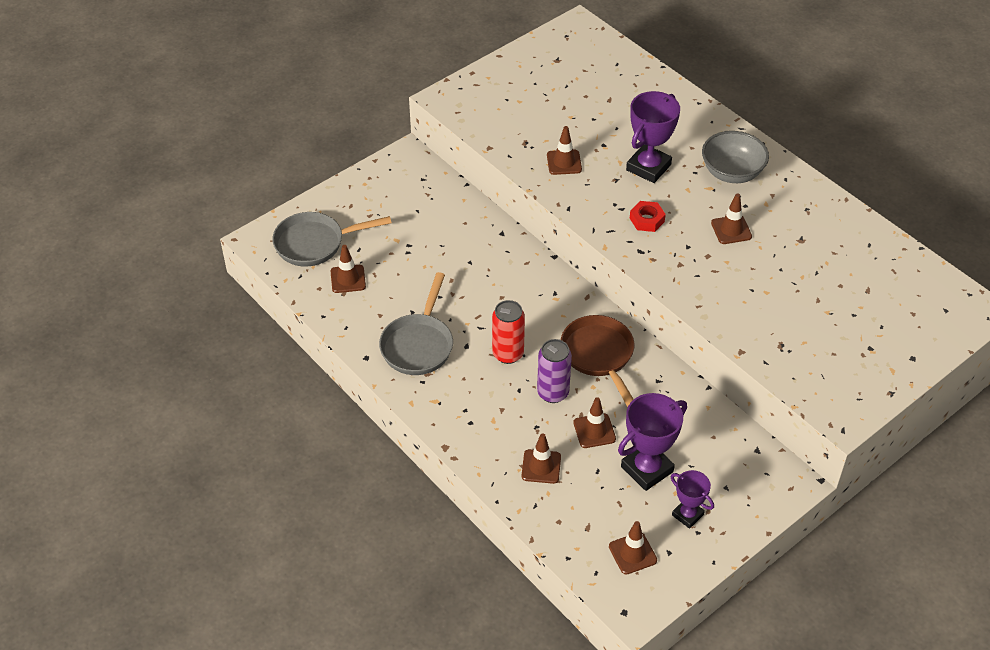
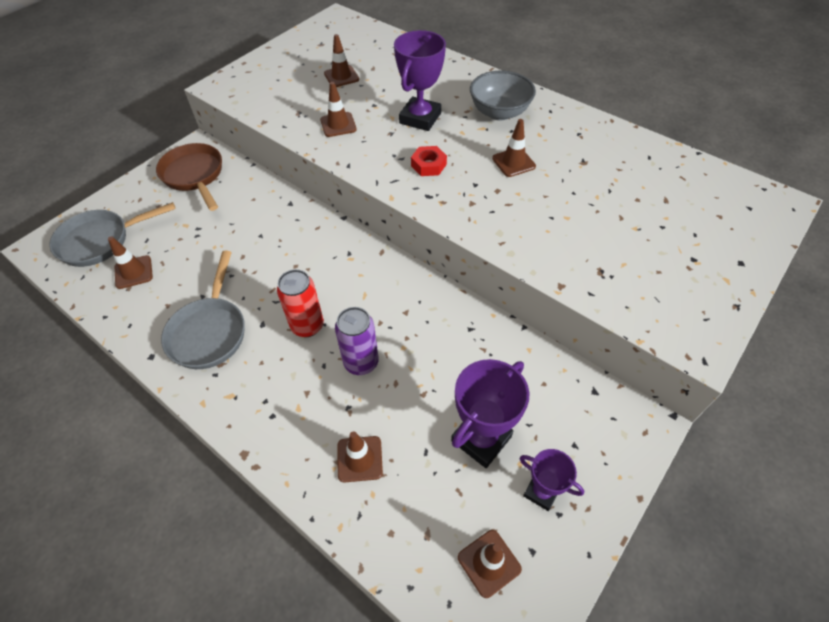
camera: 10 degrees left, 5 degrees up
brown pan [561,315,635,407] -> brown pan moved to [156,143,222,211]
brown traffic cone [573,397,616,448] -> brown traffic cone moved to [324,34,359,87]

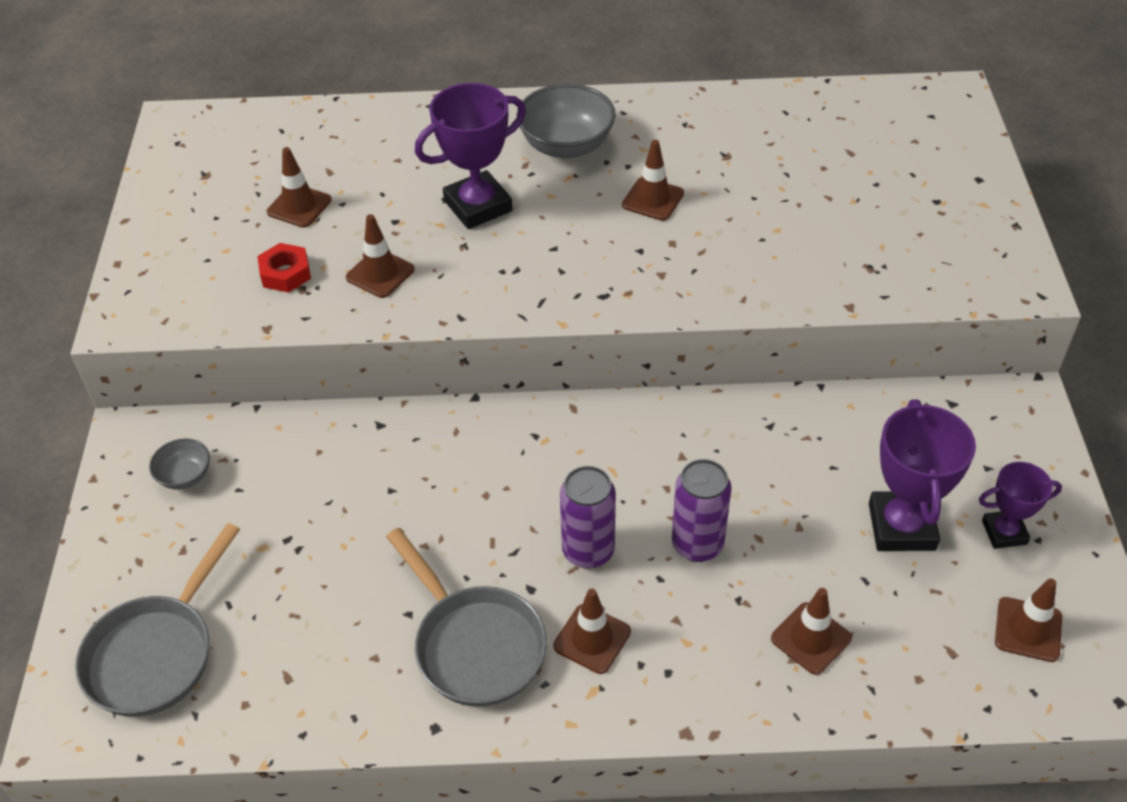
camera: 40 degrees left, 5 degrees down
brown traffic cone [108,236,153,289] -> brown traffic cone moved to [553,589,631,674]
brown pan [156,143,222,211] -> grey bowl [149,438,210,490]
red can [277,269,324,337] -> purple can [560,466,616,569]
purple trophy [394,30,446,131] -> purple trophy turned 75 degrees clockwise [415,83,526,229]
red nut [411,146,447,176] -> red nut moved to [257,243,311,293]

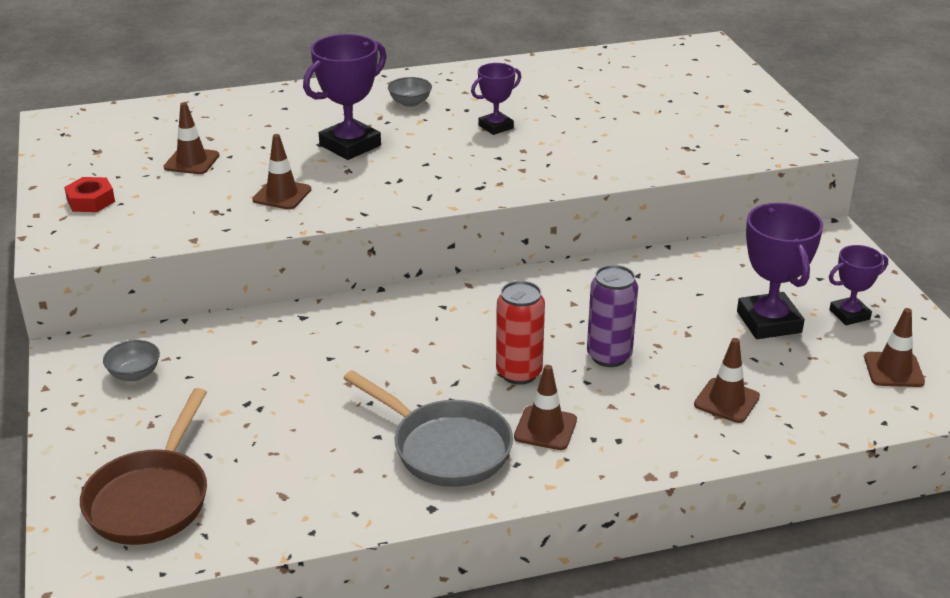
camera: 15 degrees left, 15 degrees down
grey pan [75,523,240,717] -> brown pan [80,388,207,545]
red nut [257,243,311,293] -> red nut moved to [64,177,115,212]
grey bowl [517,84,616,159] -> grey bowl [388,77,432,107], size x0.53
purple can [560,466,616,569] -> red can [496,281,545,385]
brown traffic cone [622,140,684,221] -> purple trophy [471,63,521,135]

